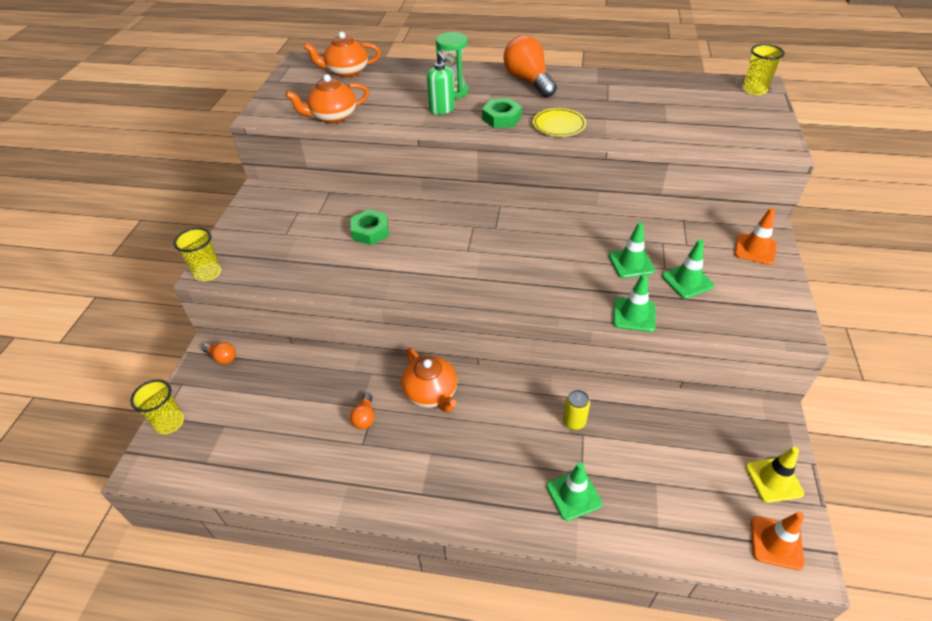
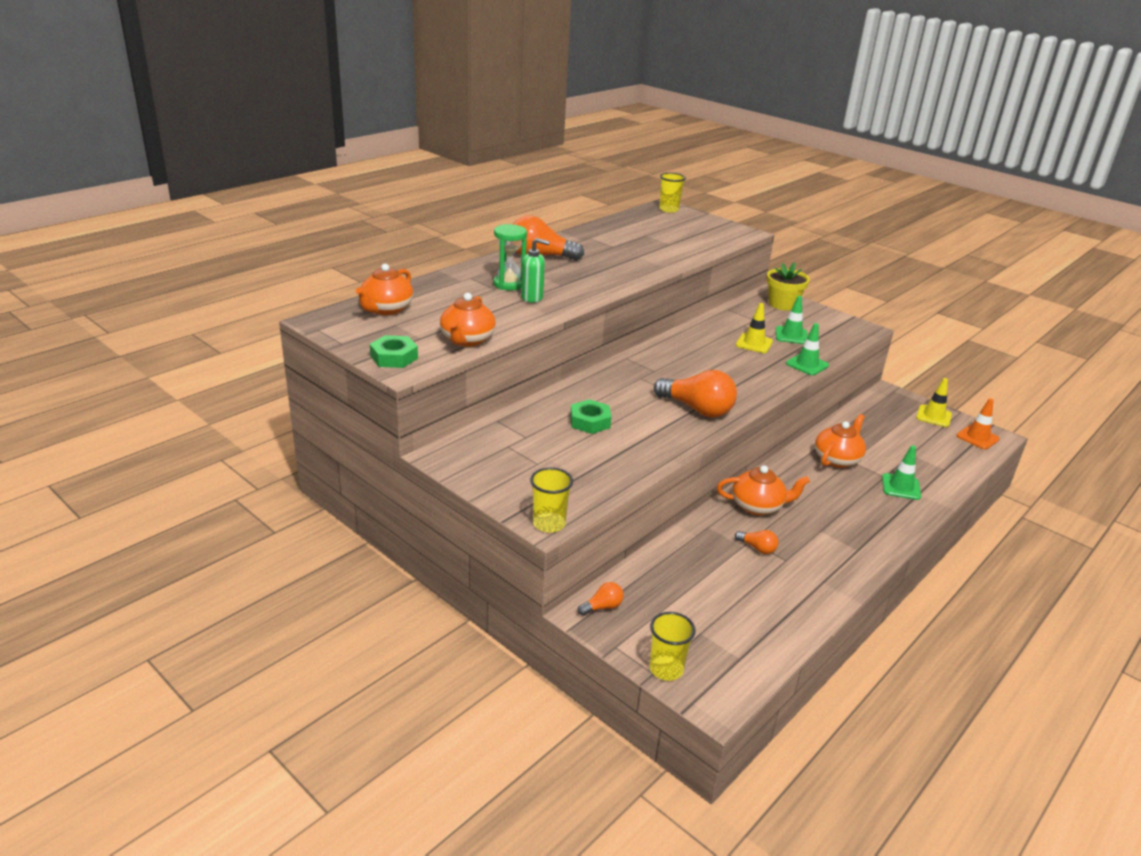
camera: 60 degrees left, 15 degrees down
green nut [482,98,522,128] -> green nut moved to [370,335,418,368]
yellow plate [533,108,586,137] -> none
yellow can [563,390,590,430] -> orange teapot [815,414,866,468]
green traffic cone [609,222,655,278] -> yellow traffic cone [736,303,773,353]
orange traffic cone [734,208,777,265] -> yellow flower pot [767,262,810,311]
none -> orange light bulb [654,370,737,418]

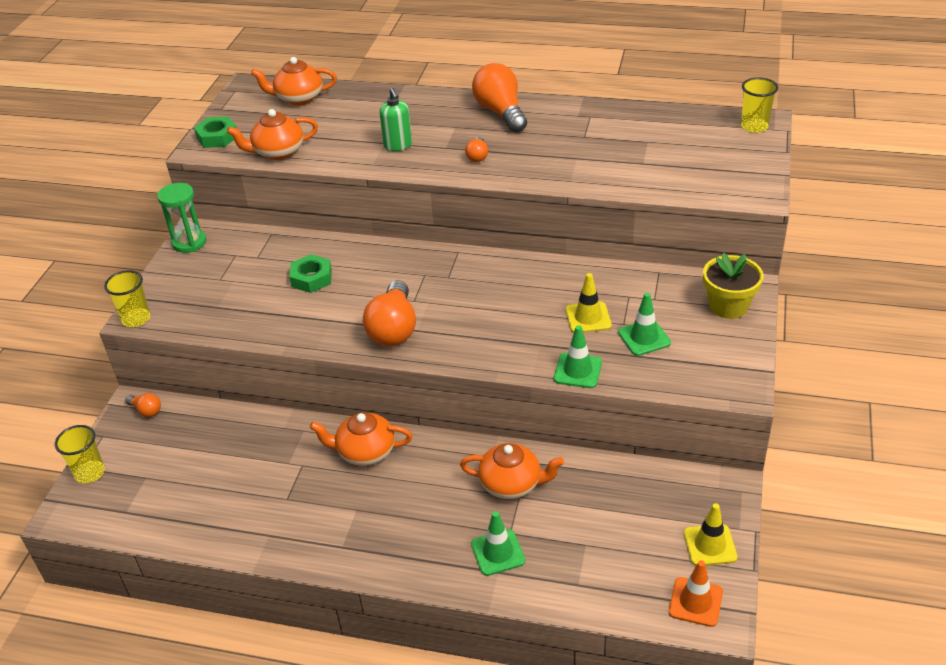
camera: 65 degrees right, 10 degrees up
green hourglass [493,224,527,290] -> green hourglass moved to [157,183,206,253]
orange teapot [717,465,810,515] -> orange teapot turned 120 degrees clockwise [310,412,412,466]
orange light bulb [735,530,778,554] -> orange light bulb moved to [465,137,488,162]

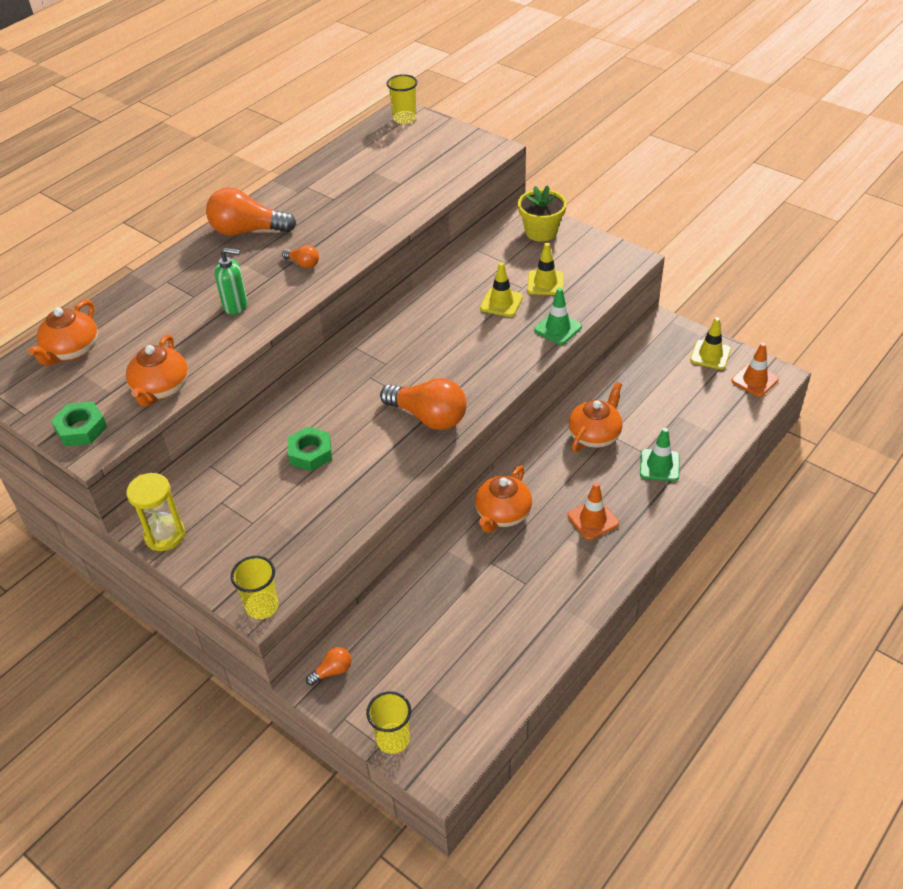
camera: 65 degrees left, 5 degrees up
green hourglass [157,183,206,253] -> yellow hourglass [126,473,185,551]
green traffic cone [618,293,671,356] -> yellow traffic cone [527,243,564,295]
none -> orange traffic cone [568,482,619,540]

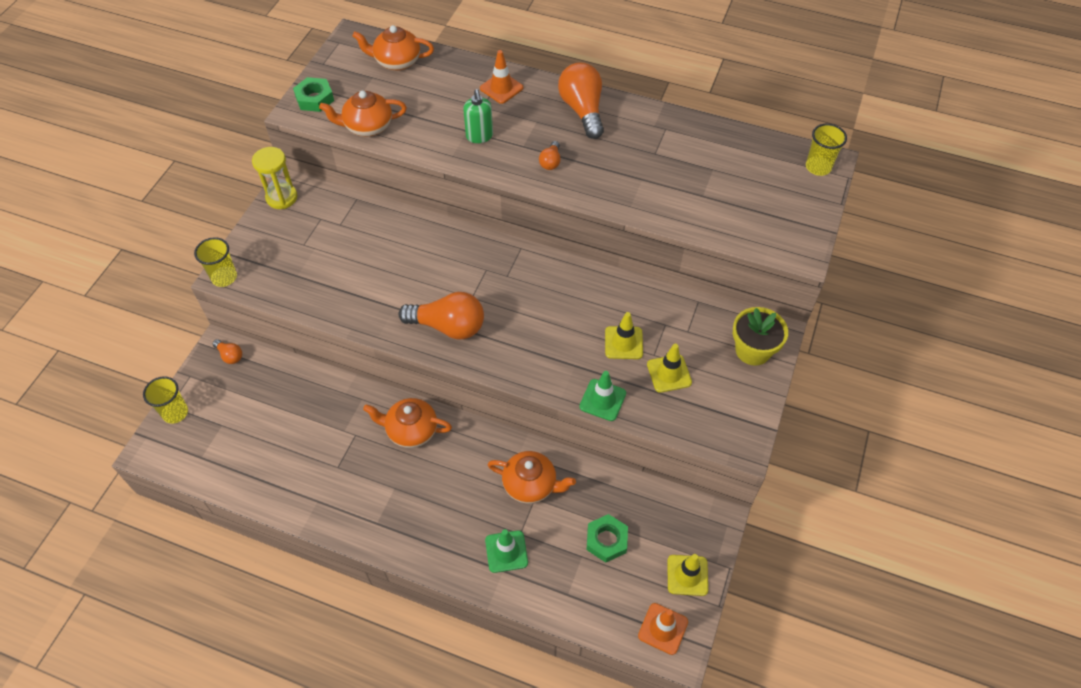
camera: 70 degrees right, 10 degrees up
green nut [287,427,332,471] -> green nut moved to [586,514,628,562]
orange light bulb [380,378,467,430] -> orange light bulb turned 90 degrees counterclockwise [399,292,484,339]
orange traffic cone [568,482,619,540] -> orange traffic cone moved to [480,50,523,104]

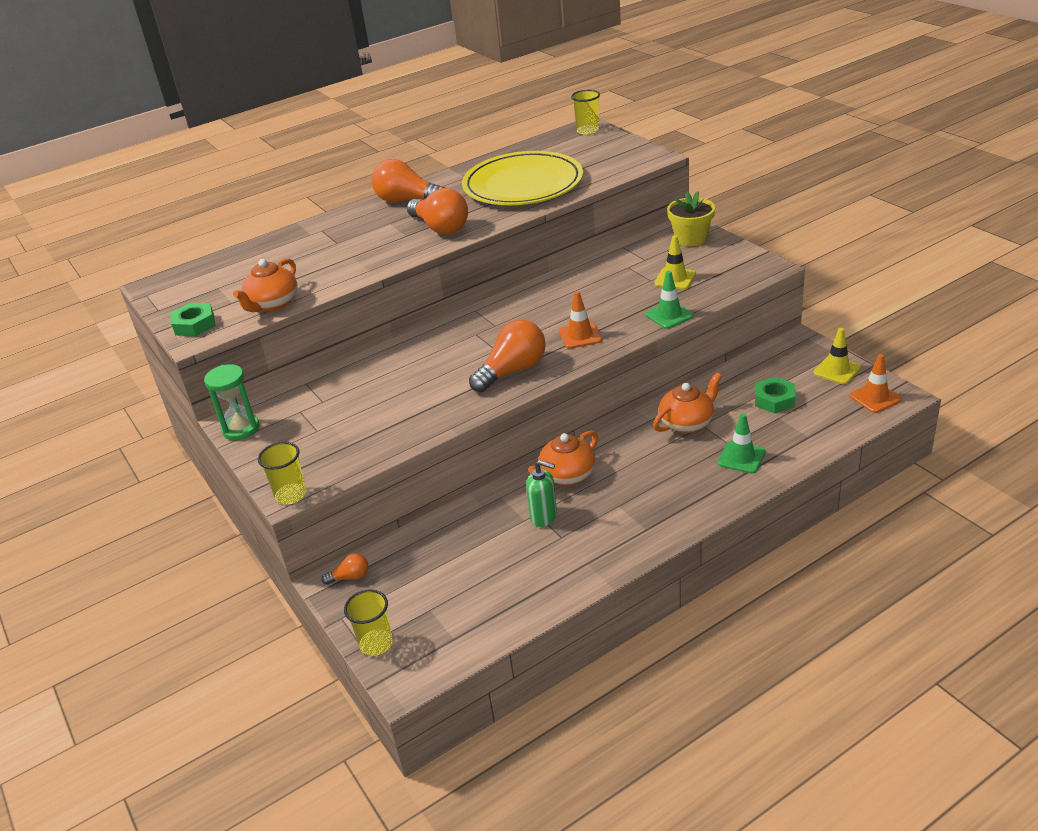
camera: 50 degrees left, 20 degrees down
yellow hourglass [252,147,297,209] -> green hourglass [204,364,260,440]
orange teapot [352,25,434,71] -> none
green soap dispenser [463,89,493,143] -> green soap dispenser moved to [526,460,557,527]
orange traffic cone [480,50,523,104] -> orange traffic cone moved to [559,291,602,349]
orange light bulb [539,141,560,170] -> orange light bulb [407,188,468,234], size x2.12
yellow traffic cone [605,312,643,359] -> none
none -> yellow plate [462,151,583,205]

